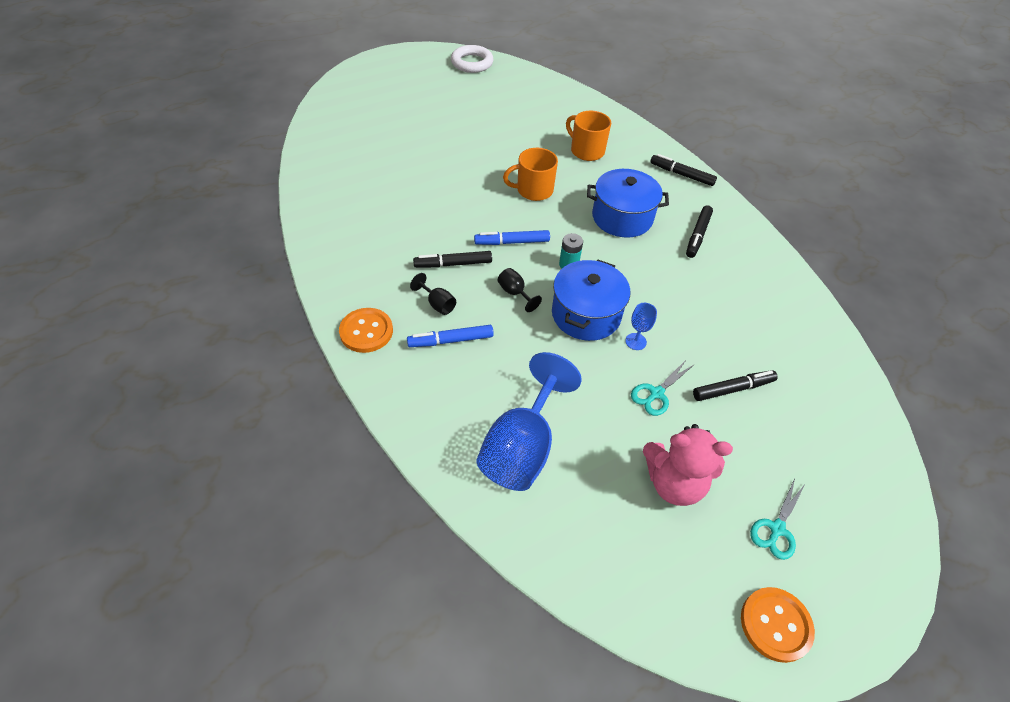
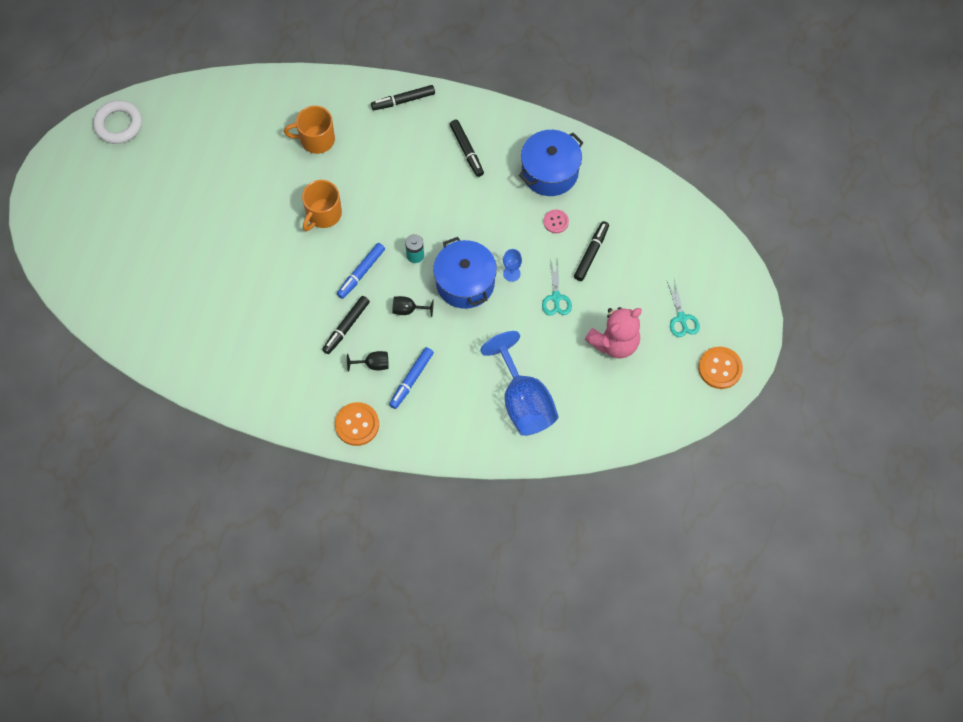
camera: 45 degrees left, 15 degrees up
blue pot [587,169,669,238] -> blue pot moved to [519,130,584,196]
none -> pink button [543,210,569,233]

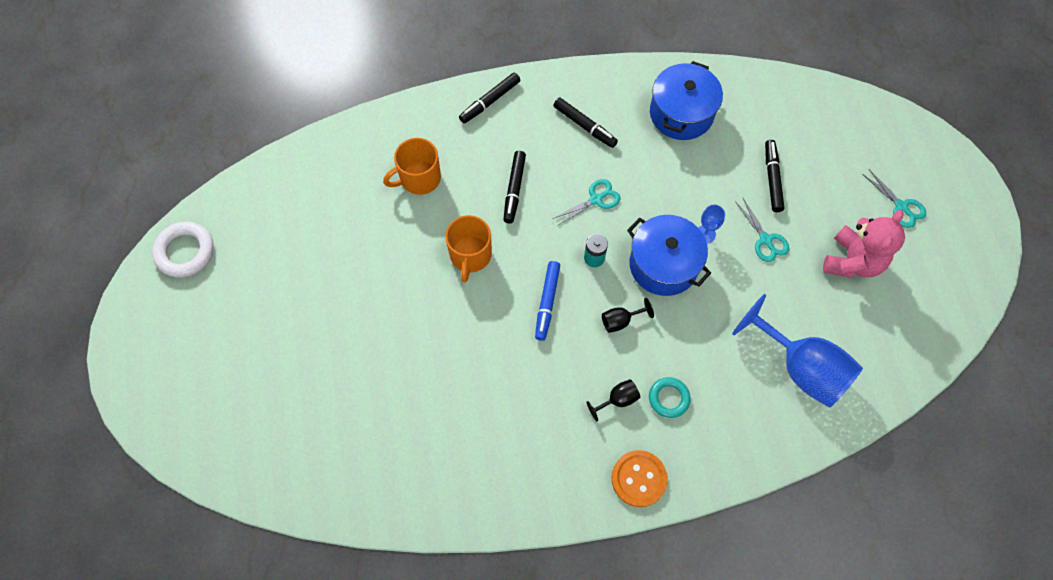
camera: 25 degrees left, 0 degrees up
black marker [322,296,370,354] -> black marker moved to [503,151,526,223]
blue marker [389,347,434,409] -> turquoise ring [649,377,691,418]
pink button [543,210,569,233] -> none
orange button [698,347,743,389] -> none
none -> turquoise scissors [553,179,621,226]

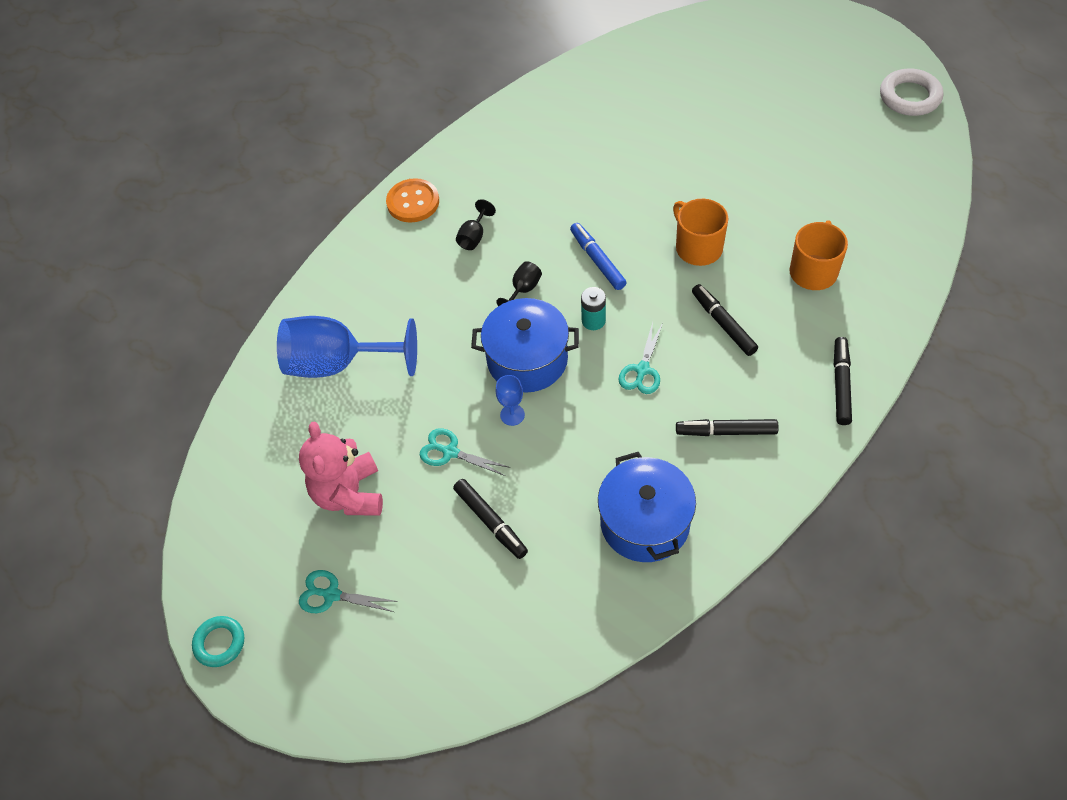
camera: 145 degrees right, 10 degrees down
turquoise ring [649,377,691,418] -> turquoise ring moved to [192,616,244,667]

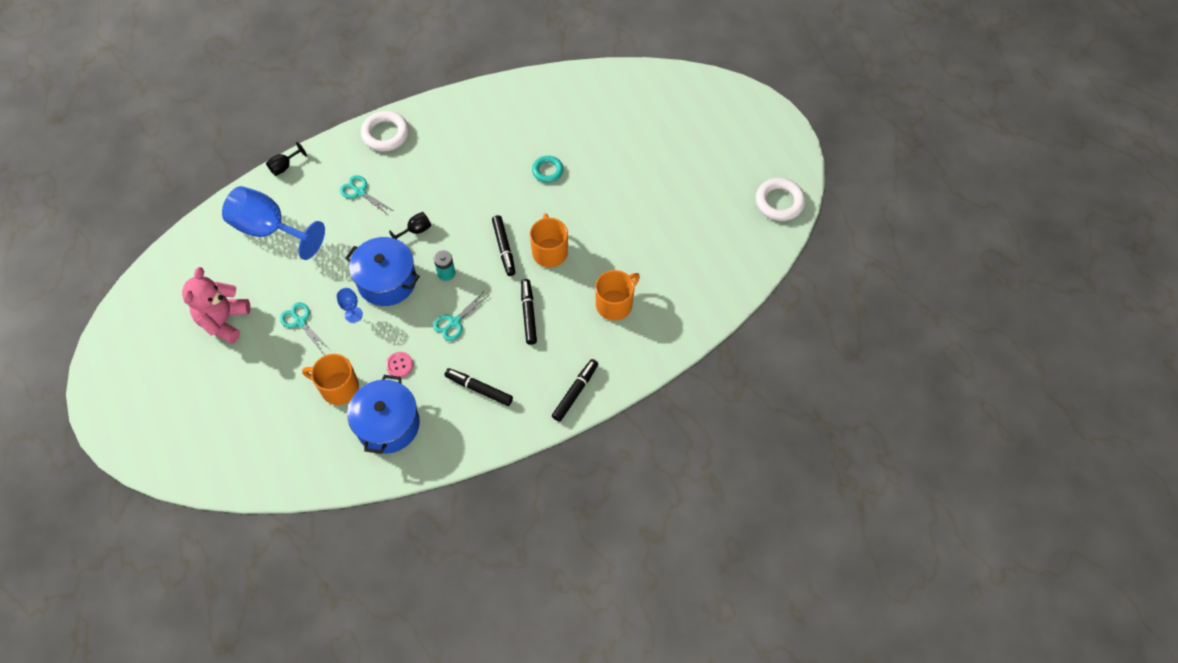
camera: 20 degrees right, 5 degrees up
turquoise ring [192,616,244,667] -> turquoise ring moved to [532,156,564,183]
turquoise scissors [299,570,398,613] -> turquoise scissors moved to [340,175,394,215]
orange button [386,178,439,223] -> white ring [361,111,409,152]
black marker [453,479,528,559] -> black marker moved to [492,215,515,276]
black goblet [456,199,496,250] -> black goblet moved to [266,142,307,176]
blue marker [570,223,627,290] -> none
none -> orange mug [302,354,359,405]
none -> pink button [386,352,413,377]

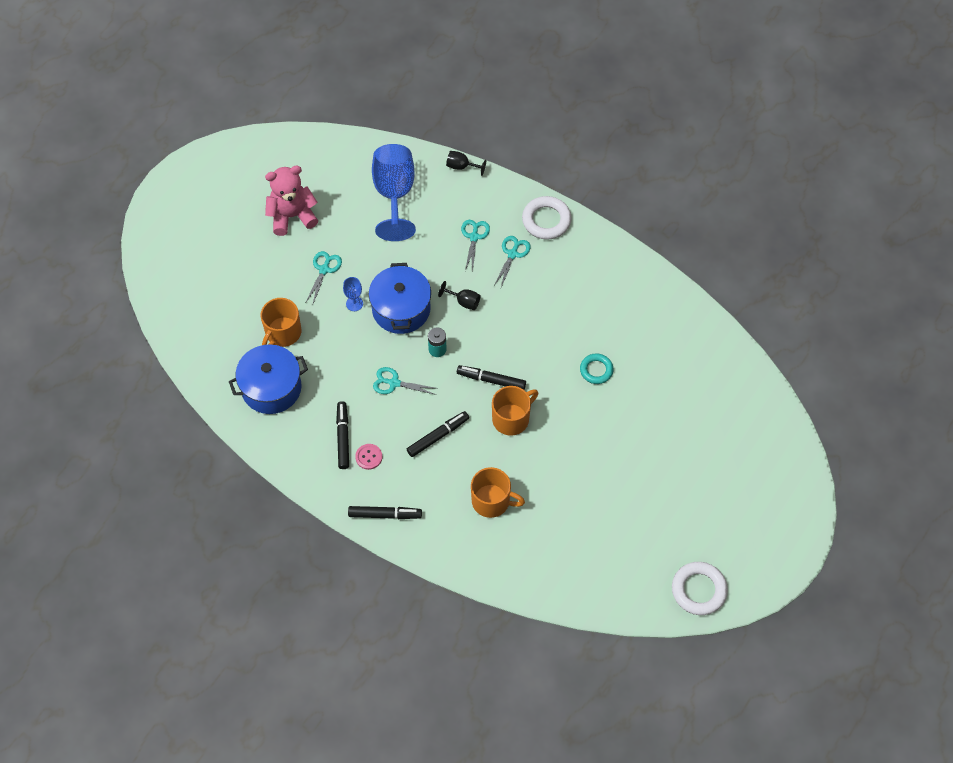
camera: 60 degrees right, 0 degrees up
orange mug [302,354,359,405] -> orange mug turned 135 degrees counterclockwise [261,298,301,347]
pink button [386,352,413,377] -> pink button moved to [355,444,382,470]
black marker [492,215,515,276] -> black marker turned 60 degrees clockwise [457,365,526,390]
none -> turquoise scissors [494,236,531,287]

